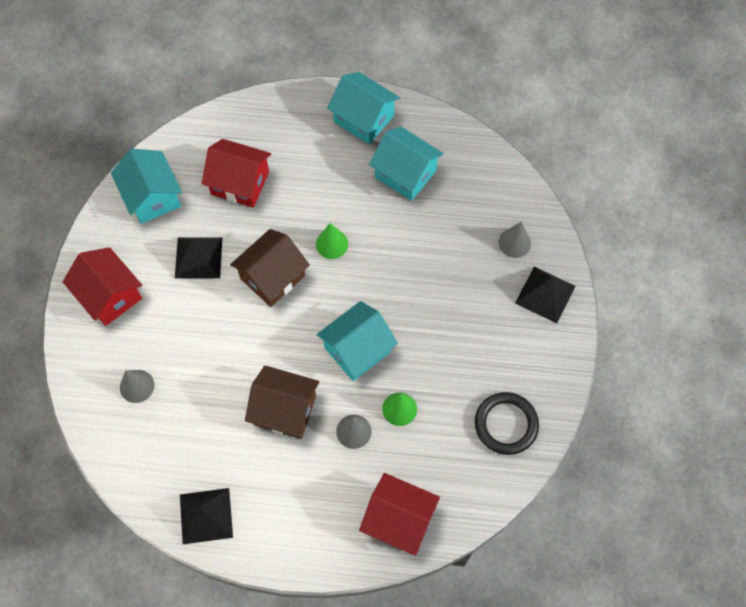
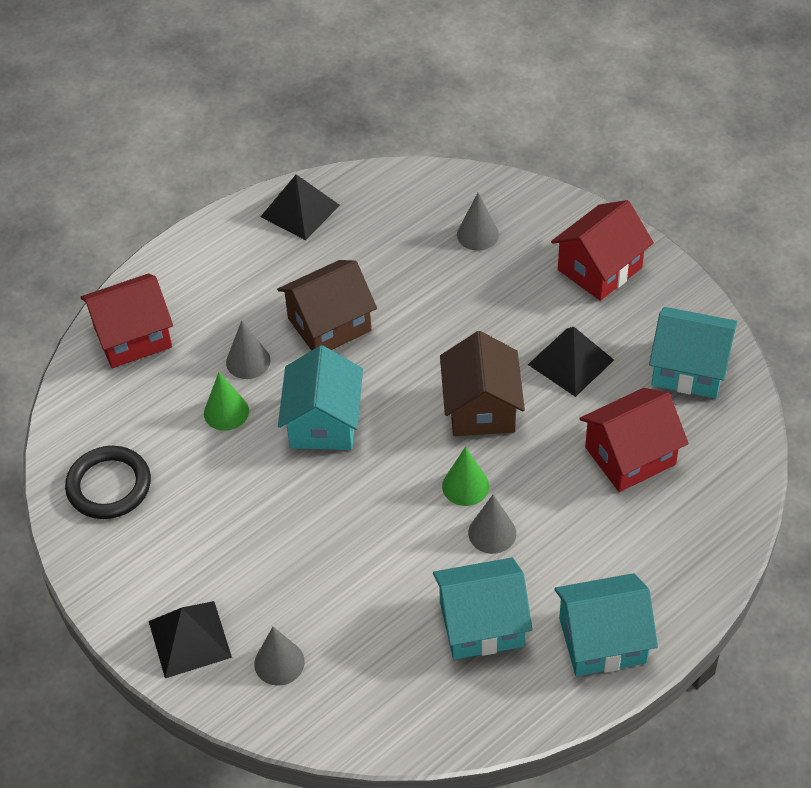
camera: 135 degrees right, 15 degrees down
red house [63,247,142,326] -> red house turned 45 degrees counterclockwise [551,200,654,301]
none -> grey cone [468,495,516,554]

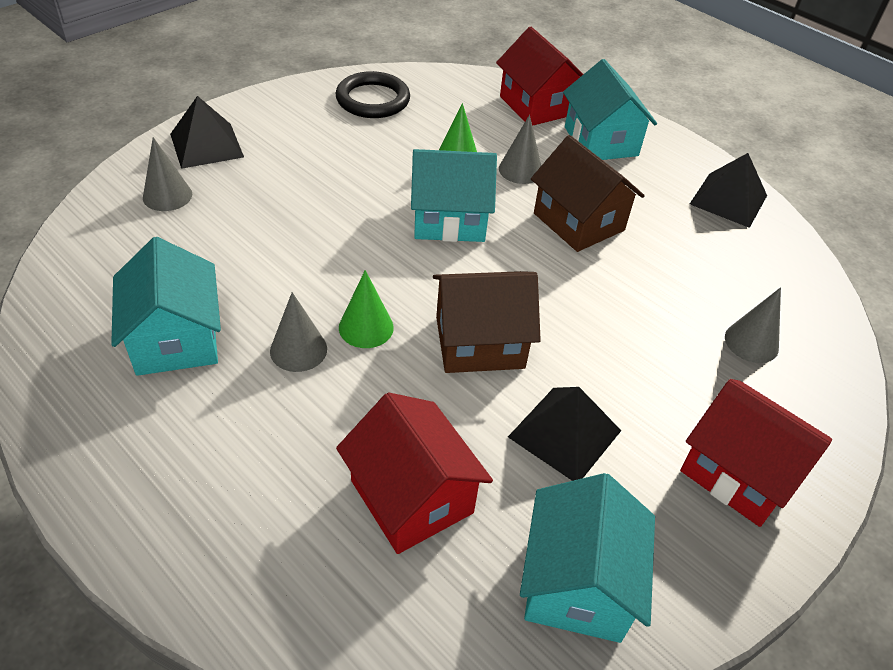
camera: 80 degrees right, 5 degrees down
turquoise house [554,573,658,676] -> turquoise house moved to [563,59,657,160]

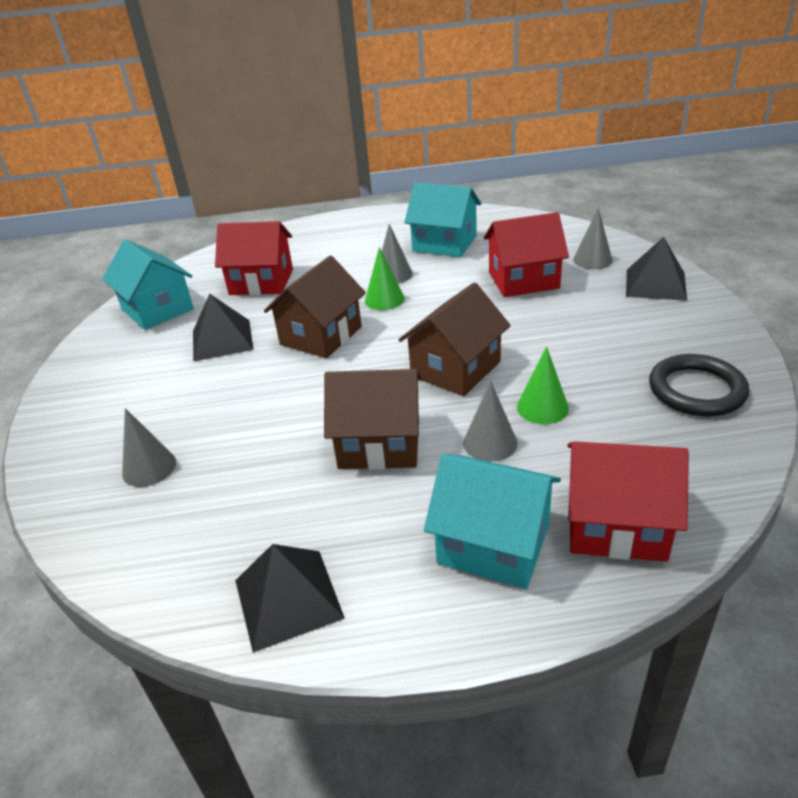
camera: 135 degrees right, 10 degrees down
turquoise house [411,149,497,242] -> brown house [398,282,511,396]
red house [680,379,832,527] -> red house moved to [484,212,569,297]

